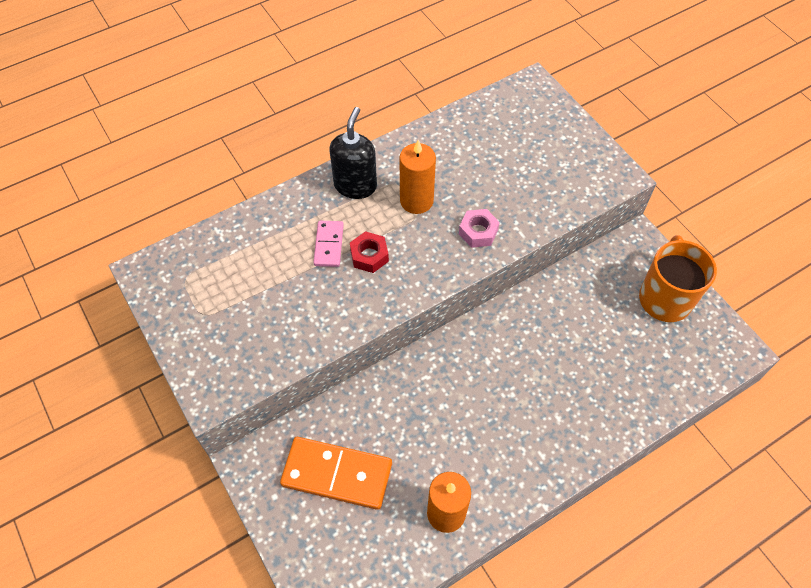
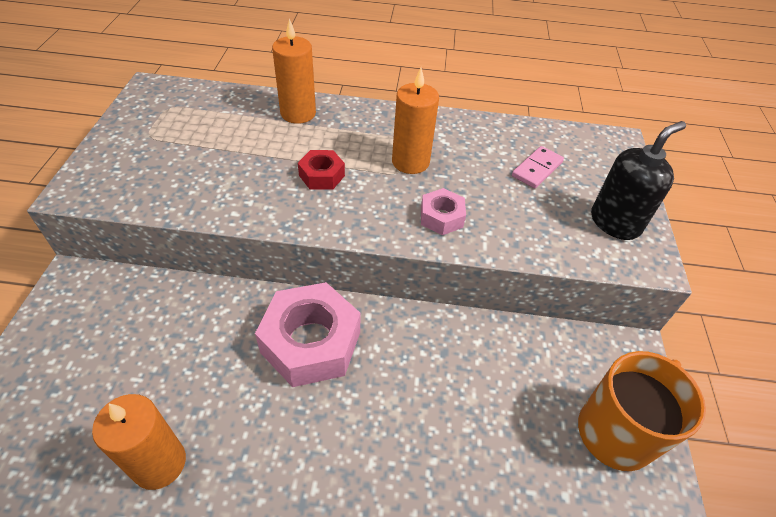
camera: 35 degrees right, 10 degrees down
orange domino [280,437,392,510] -> none
pink domino [313,221,344,267] -> pink domino moved to [512,146,564,188]
black soap dispenser [329,107,377,199] -> black soap dispenser moved to [591,121,686,240]
none -> pink nut [255,282,361,387]
none -> orange candle [272,19,316,124]

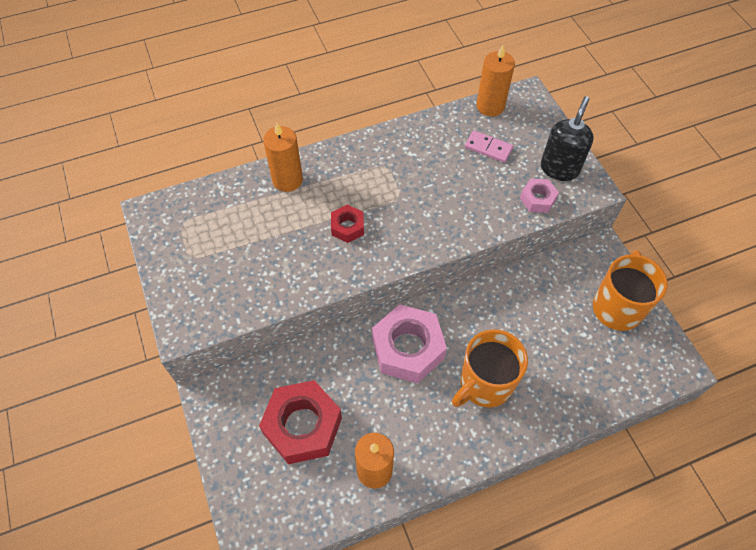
camera: 25 degrees left, 10 degrees up
orange candle [392,68,439,174] -> orange candle moved to [476,45,515,116]
pink nut [421,188,466,235] -> pink nut moved to [520,179,559,213]
pink domino [512,146,564,188] -> pink domino turned 75 degrees counterclockwise [465,130,513,163]
none -> red nut [259,380,342,464]
none -> orange mug [452,329,528,407]

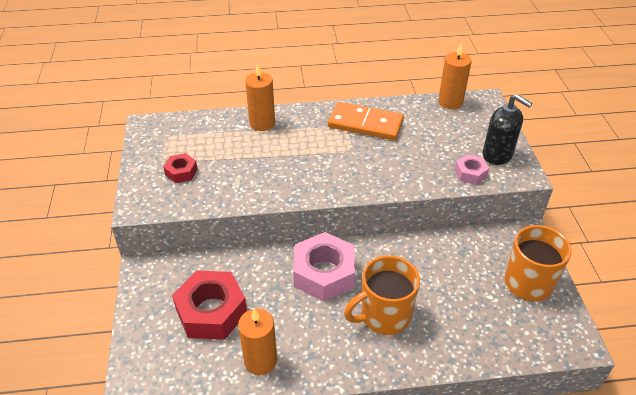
camera: 15 degrees right, 15 degrees down
red nut [331,205,364,243] -> red nut moved to [163,153,198,183]
pink domino [465,130,513,163] -> none
black soap dispenser [541,96,594,181] -> black soap dispenser turned 90 degrees clockwise [482,94,532,165]
none -> orange domino [328,102,404,140]

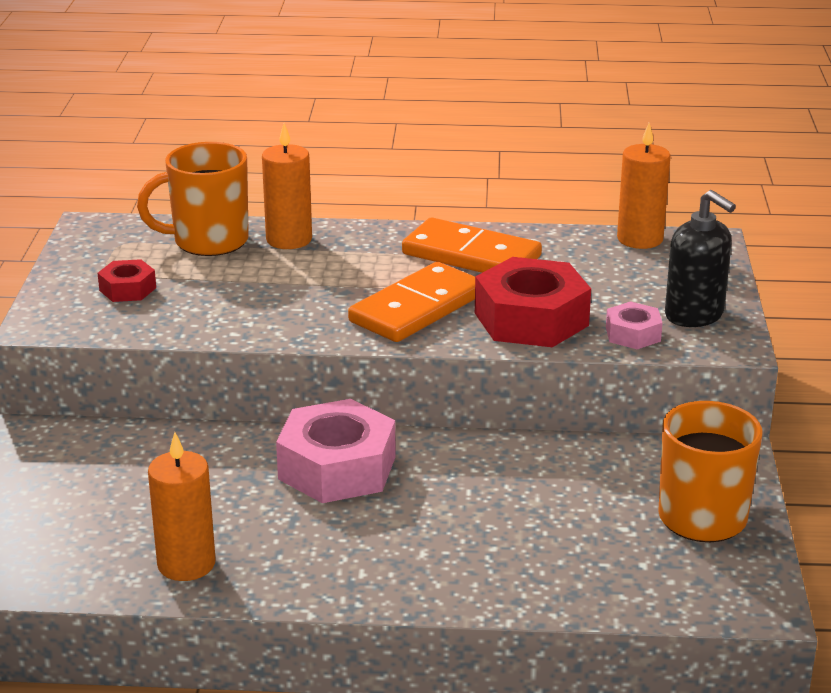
camera: 10 degrees right, 15 degrees down
red nut [172,271,247,340] -> red nut moved to [475,257,591,347]
orange mug [344,255,420,335] -> orange mug moved to [137,142,249,256]
none -> orange domino [348,262,475,342]

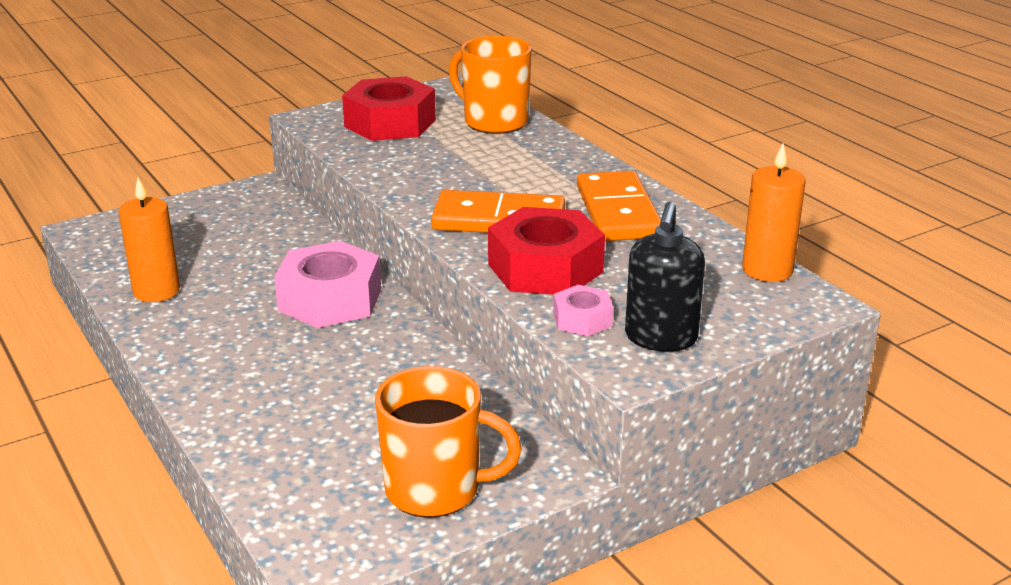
camera: 55 degrees right, 0 degrees up
red nut [98,259,156,302] -> red nut [342,76,436,141], size x1.99
orange candle [262,123,312,249] -> none

